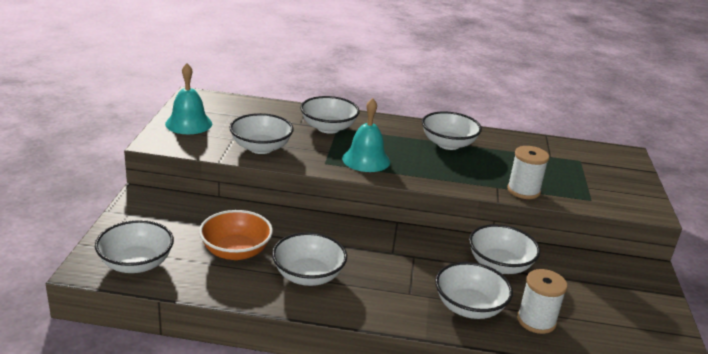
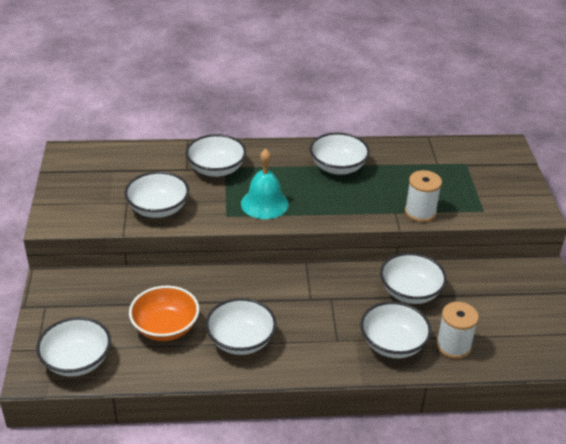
camera: 10 degrees left, 10 degrees up
turquoise bell [165,63,212,134] -> none

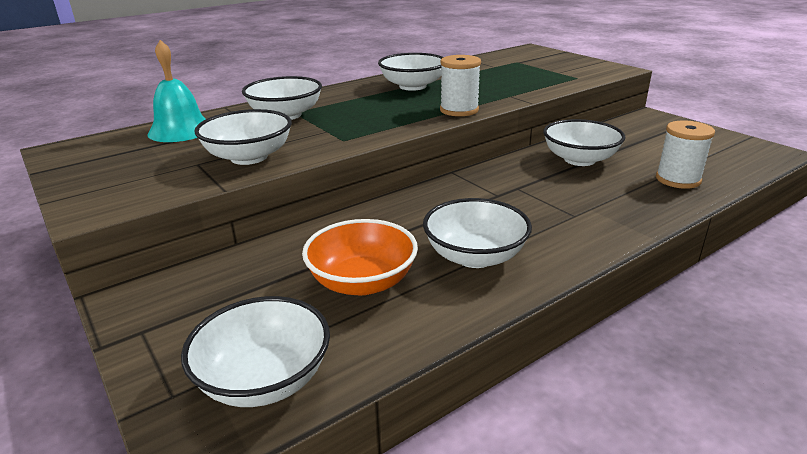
camera: 30 degrees left, 10 degrees down
turquoise bell [241,149,289,219] -> turquoise bell moved to [148,40,206,142]
white bowl [360,301,431,358] -> none
white spool [405,170,442,222] -> white spool moved to [440,55,481,116]

